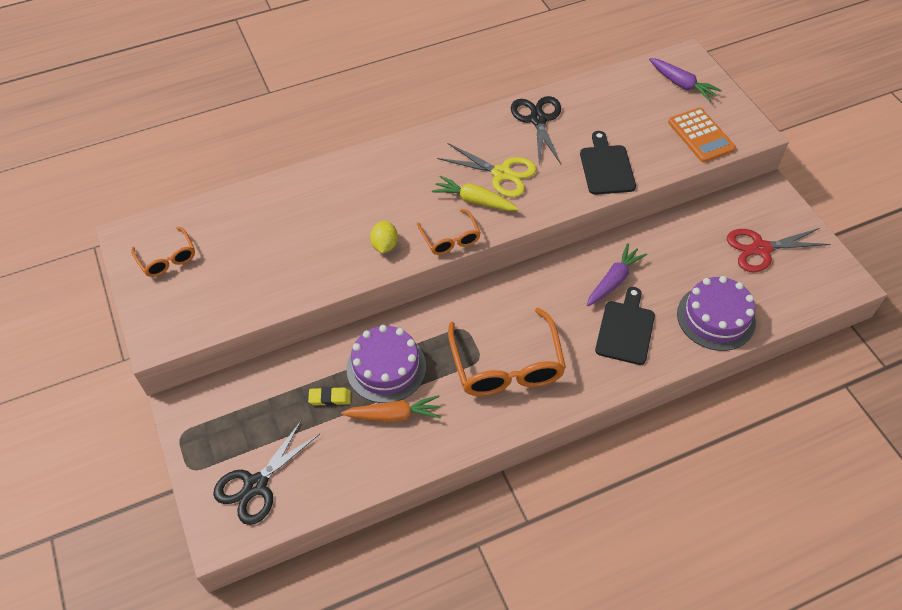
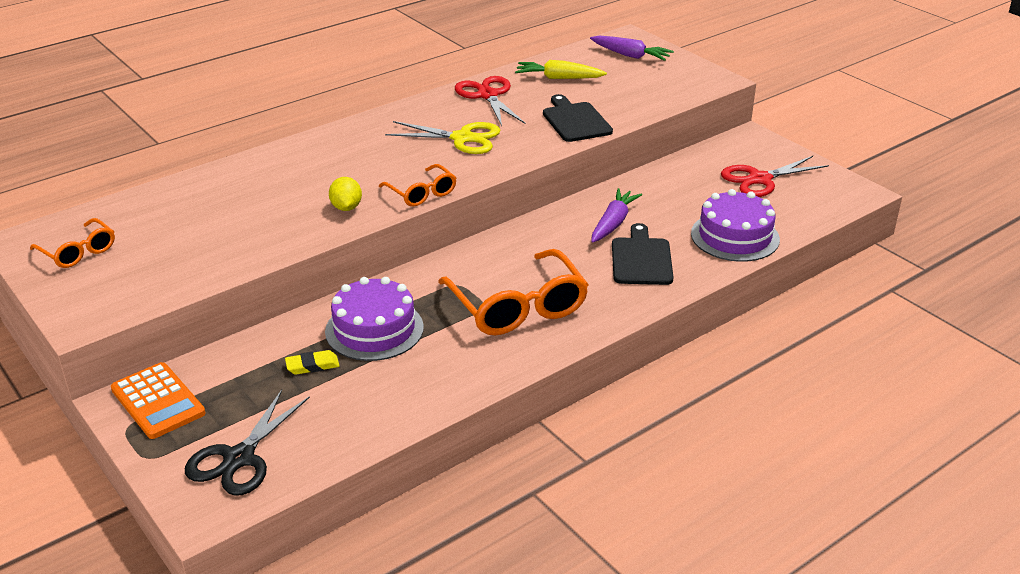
camera: 15 degrees left, 20 degrees down
orange carrot [341,395,441,422] -> none
yellow carrot [432,176,519,211] -> yellow carrot moved to [515,60,607,79]
black scissors [511,96,561,164] -> red scissors [455,76,526,126]
orange calculator [668,108,736,162] -> orange calculator moved to [111,362,205,439]

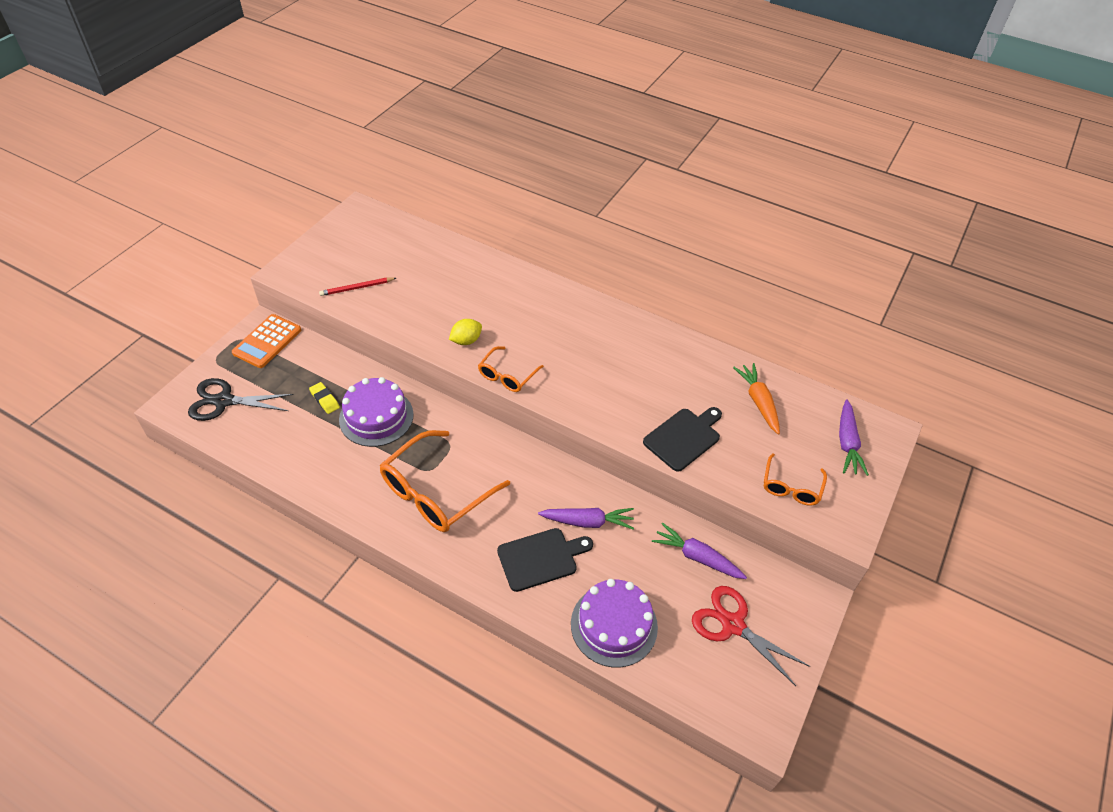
camera: 65 degrees right, 15 degrees up
orange glasses [30,218,115,268] -> orange glasses moved to [764,453,827,506]
yellow scissors [385,121,501,154] -> none
red scissors [455,76,526,126] -> none
yellow carrot [515,60,607,79] -> orange carrot [733,363,780,434]
none -> red pencil [319,278,396,296]
none -> purple carrot [652,522,747,579]

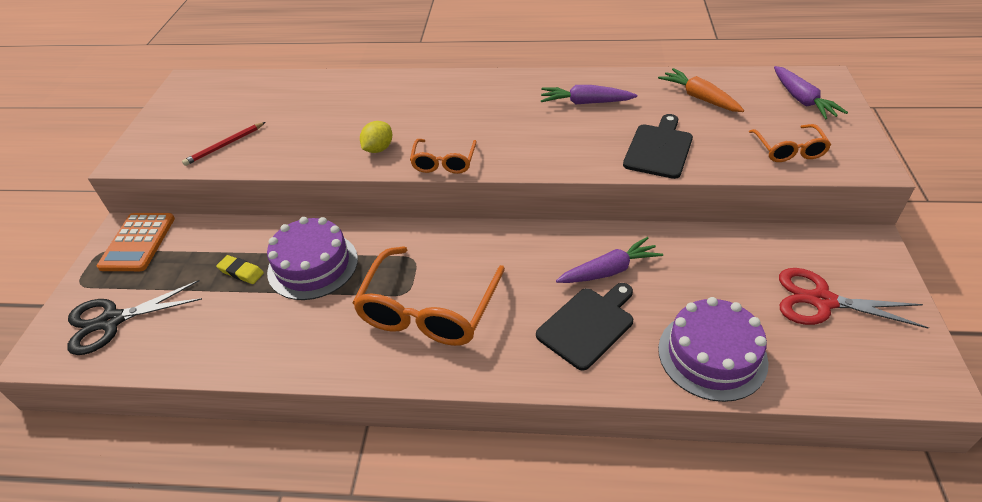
camera: 20 degrees left, 5 degrees down
purple carrot [652,522,747,579] -> purple carrot moved to [541,85,637,104]

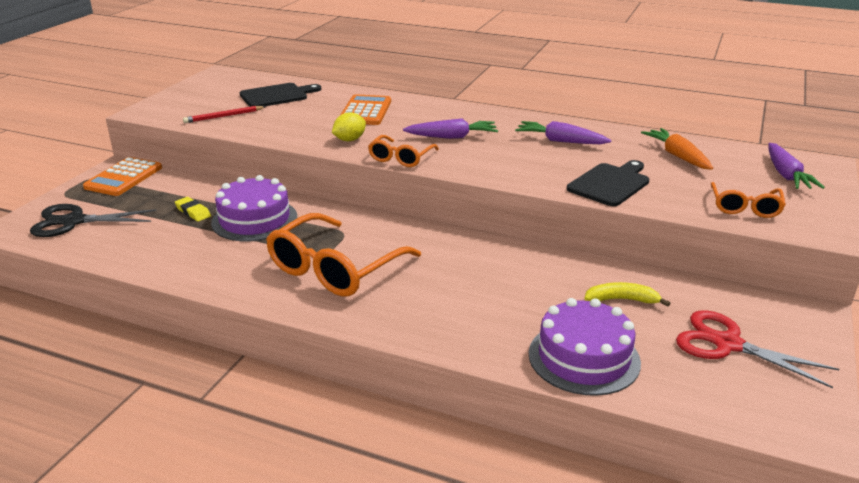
camera: 15 degrees right, 15 degrees down
black cutting board [536,283,633,370] -> black cutting board moved to [240,83,321,107]
purple carrot [556,237,663,283] -> purple carrot moved to [403,118,498,139]
none -> orange calculator [341,94,391,125]
none -> yellow banana [584,282,670,307]

